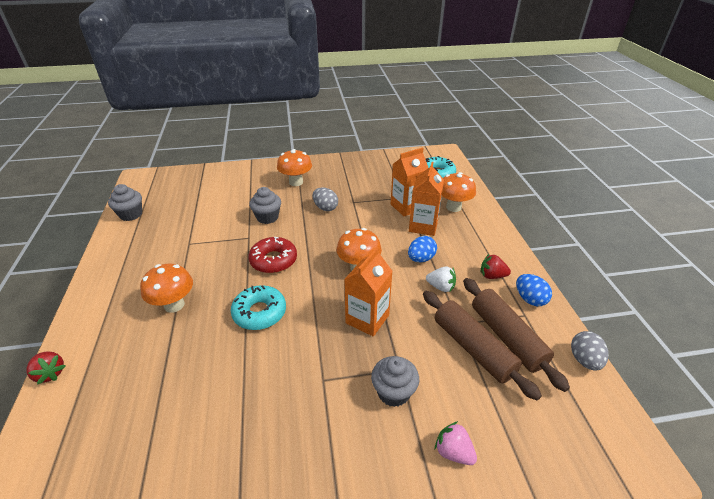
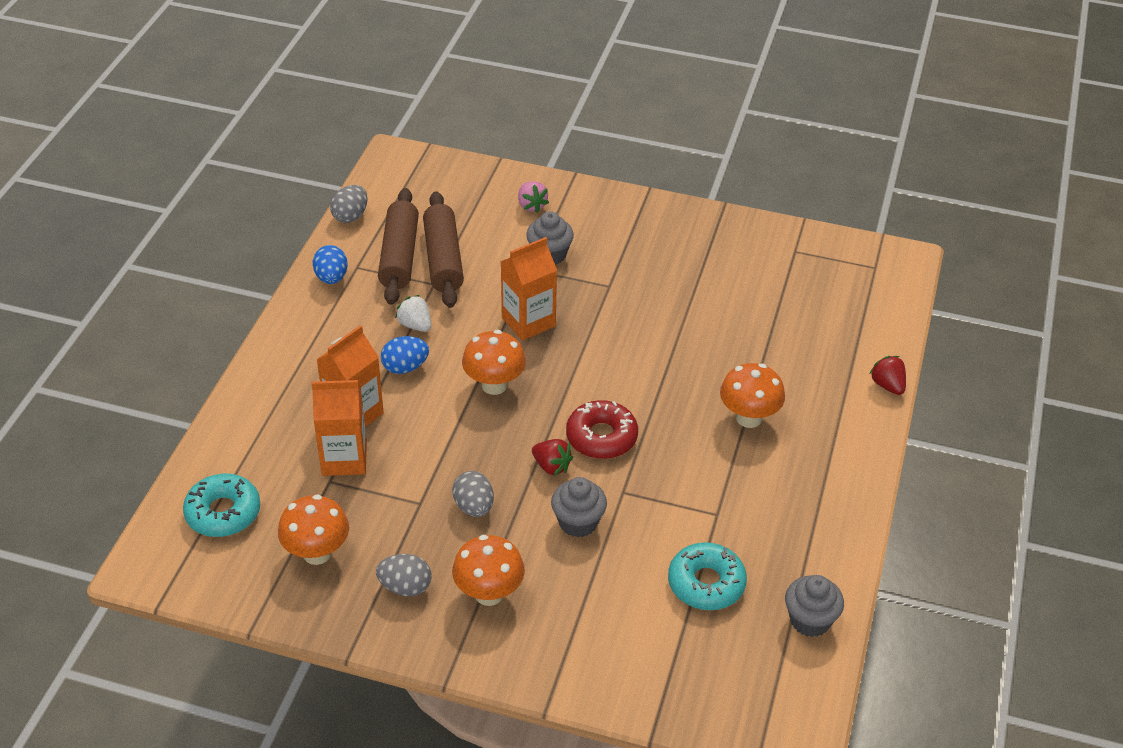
camera: 155 degrees left, 5 degrees up
turquoise donut [231,285,286,330] -> turquoise donut moved to [668,542,747,610]
orange mushroom [442,172,476,212] -> orange mushroom moved to [278,494,349,565]
red strawberry [481,254,511,279] -> red strawberry moved to [532,439,573,476]
none -> grey egg [376,554,432,596]

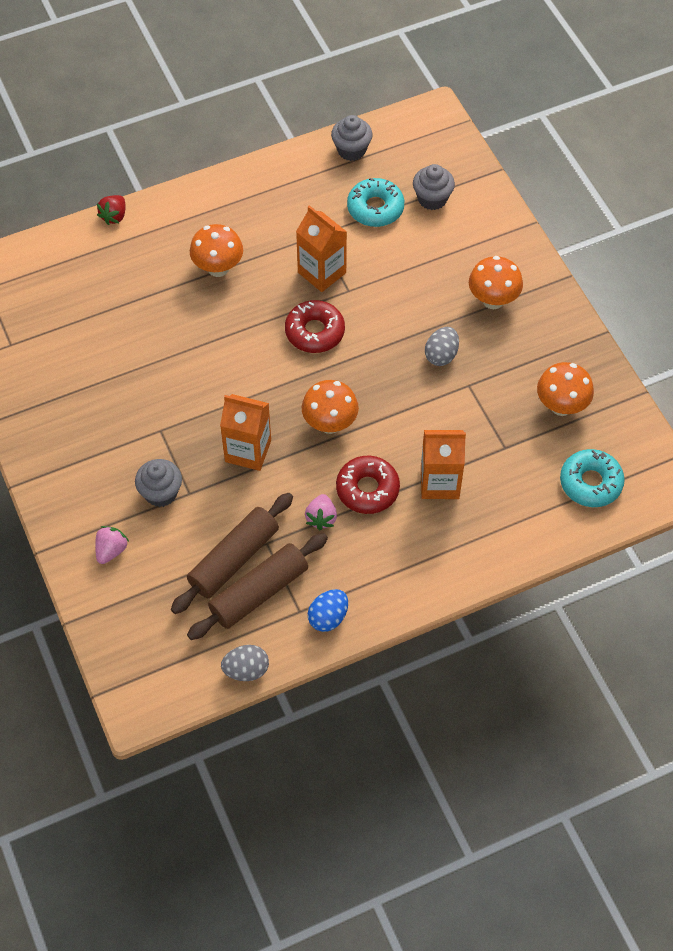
camera: 130 degrees left, 15 degrees up
orange carton [312,380,367,476] -> orange carton moved to [296,205,347,292]
grey egg [376,554,432,596] -> none
blue egg [381,336,429,374] -> red donut [336,456,400,514]
white strawberry [395,295,431,332] -> pink strawberry [305,494,337,530]
red strawberry [532,439,573,476] -> none
grey cupcake [551,477,607,537] -> grey cupcake moved to [413,164,455,210]

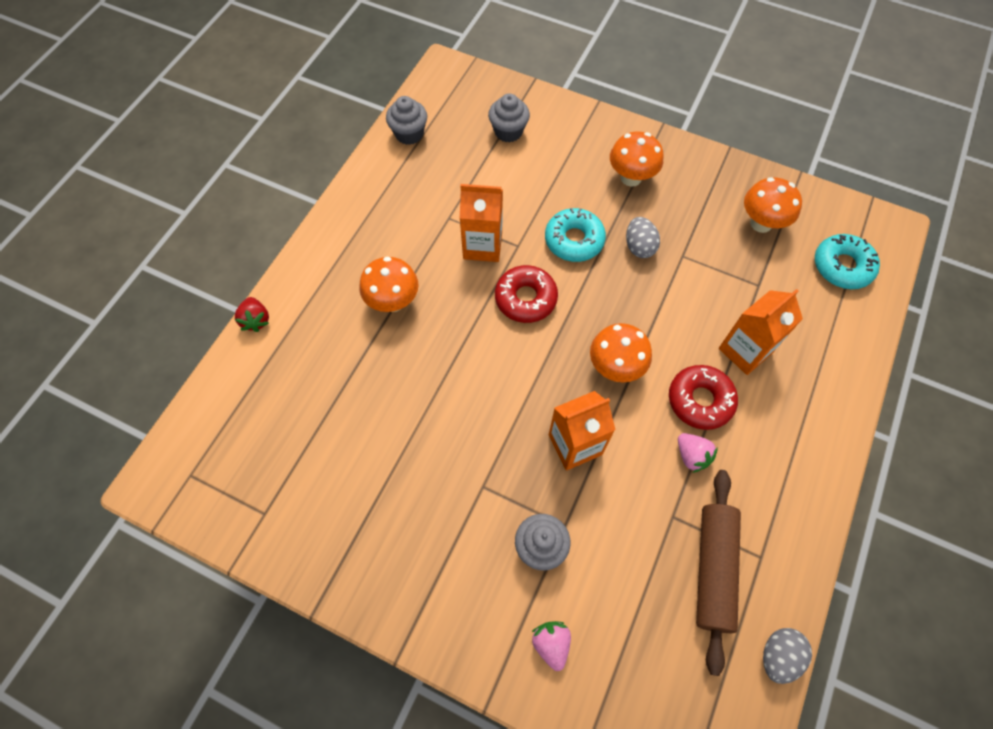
camera: 40 degrees left, 5 degrees up
brown rolling pin [171,493,293,614] -> none
blue egg [308,589,348,632] -> none
turquoise donut [347,178,404,227] -> turquoise donut moved to [545,208,606,262]

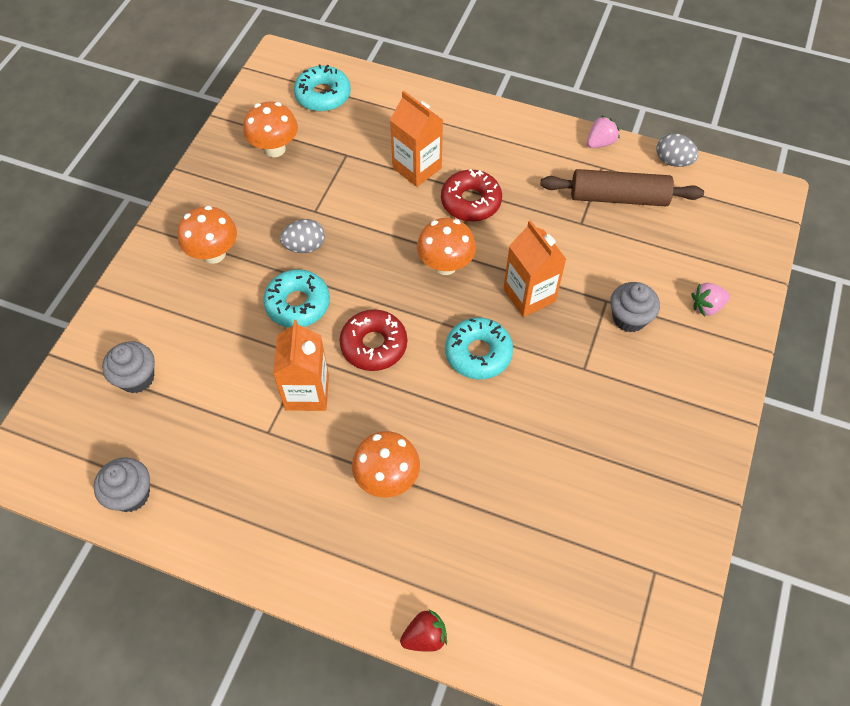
camera: 95 degrees left, 5 degrees down
pink strawberry [678,433,718,473] -> pink strawberry moved to [587,115,620,148]
none -> turquoise donut [445,318,513,379]

